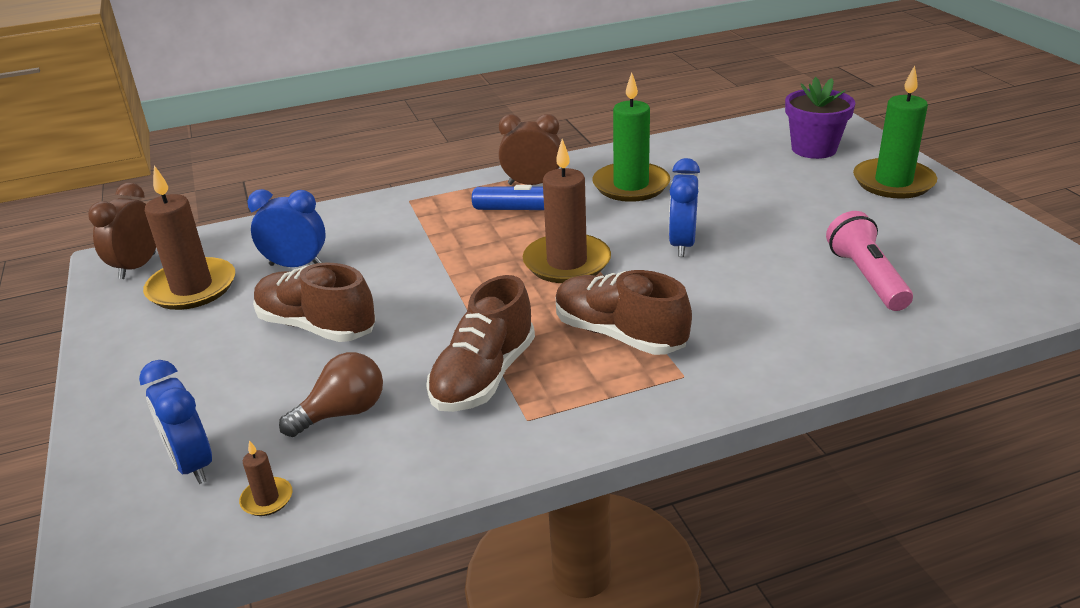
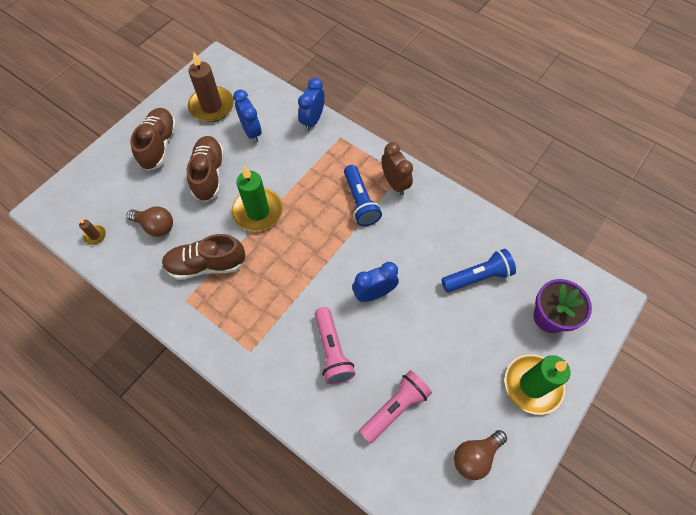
camera: 55 degrees right, 30 degrees up
brown clock [88,183,156,279] -> none
blue clock [139,360,212,484] -> blue clock moved to [298,78,325,131]
brown candle [523,139,611,283] -> none
brown shoe [556,270,692,355] -> brown shoe moved to [130,108,177,171]
green candle [592,73,670,202] -> green candle moved to [232,166,283,231]
none -> pink flashlight [315,307,355,384]
none -> blue flashlight [441,249,516,292]
none -> brown light bulb [454,430,507,480]

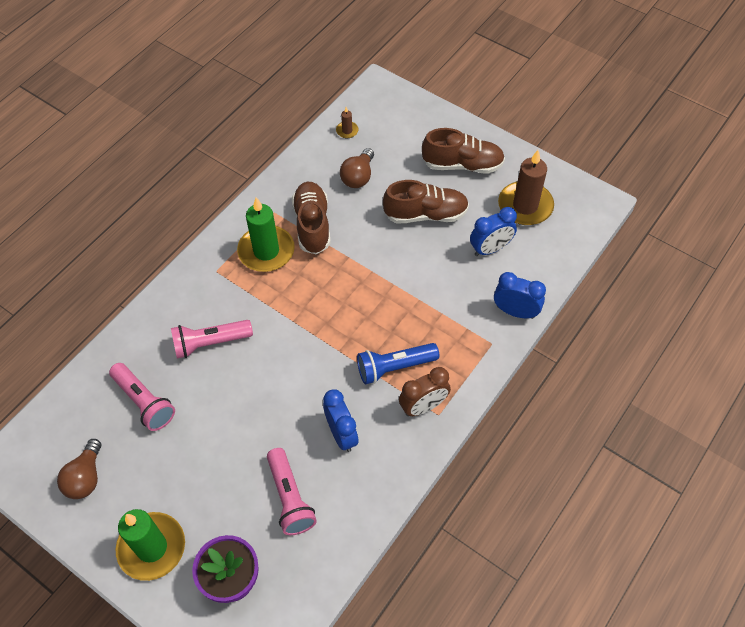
camera: 90 degrees right, 5 degrees down
green candle [232,166,283,231] -> green candle moved to [237,197,295,272]
blue clock [352,262,399,302] -> blue clock moved to [323,389,358,452]
blue flashlight [441,249,516,292] -> pink flashlight [267,448,317,535]
brown light bulb [454,430,507,480] -> brown light bulb turned 135 degrees counterclockwise [57,439,101,499]

